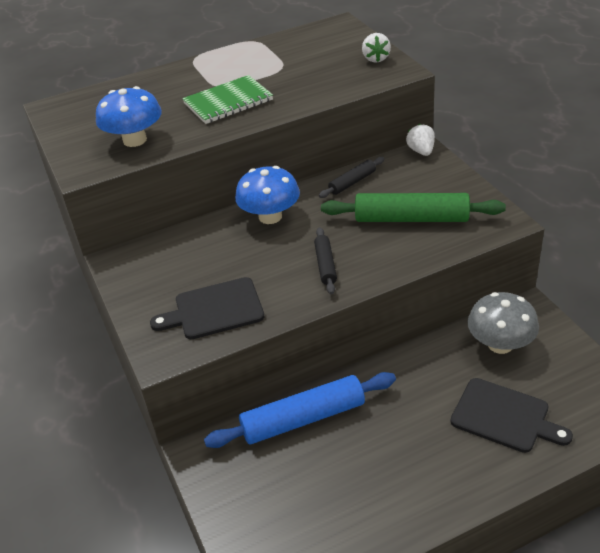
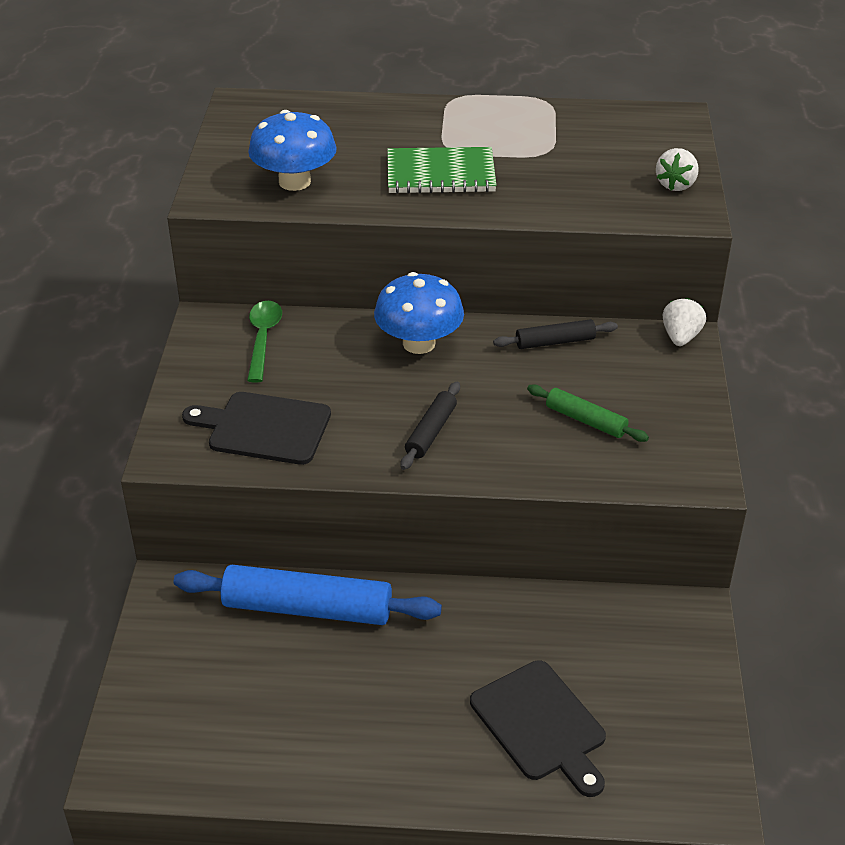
camera: 25 degrees right, 0 degrees up
green rolling pin [321,193,506,222] -> green rolling pin [527,384,649,442], size x0.52
grey mushroom [468,292,539,354] -> none
none -> green spoon [247,301,282,383]

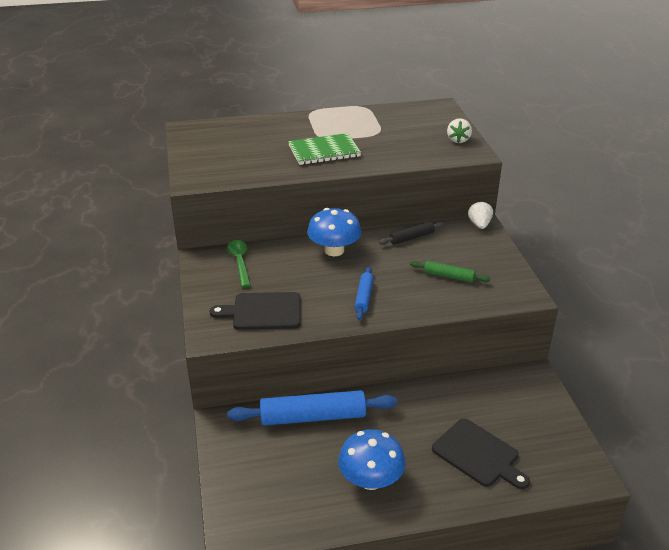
camera: 15 degrees left, 5 degrees down
blue mushroom [248,110,337,191] -> blue mushroom moved to [338,429,406,490]
black rolling pin [400,382,460,470] -> blue rolling pin [355,267,374,320]

